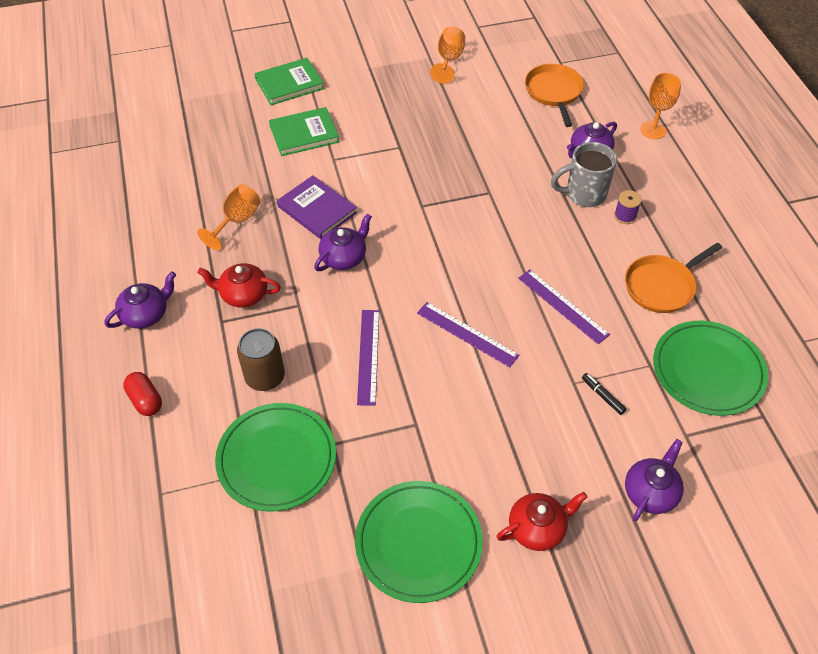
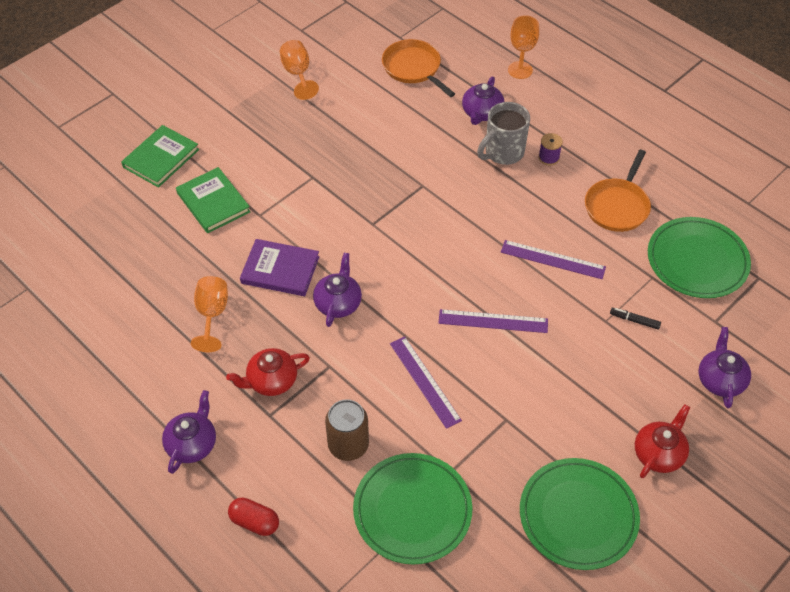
camera: 30 degrees left, 0 degrees up
green book [269,107,339,156] -> green book turned 75 degrees counterclockwise [176,167,250,233]

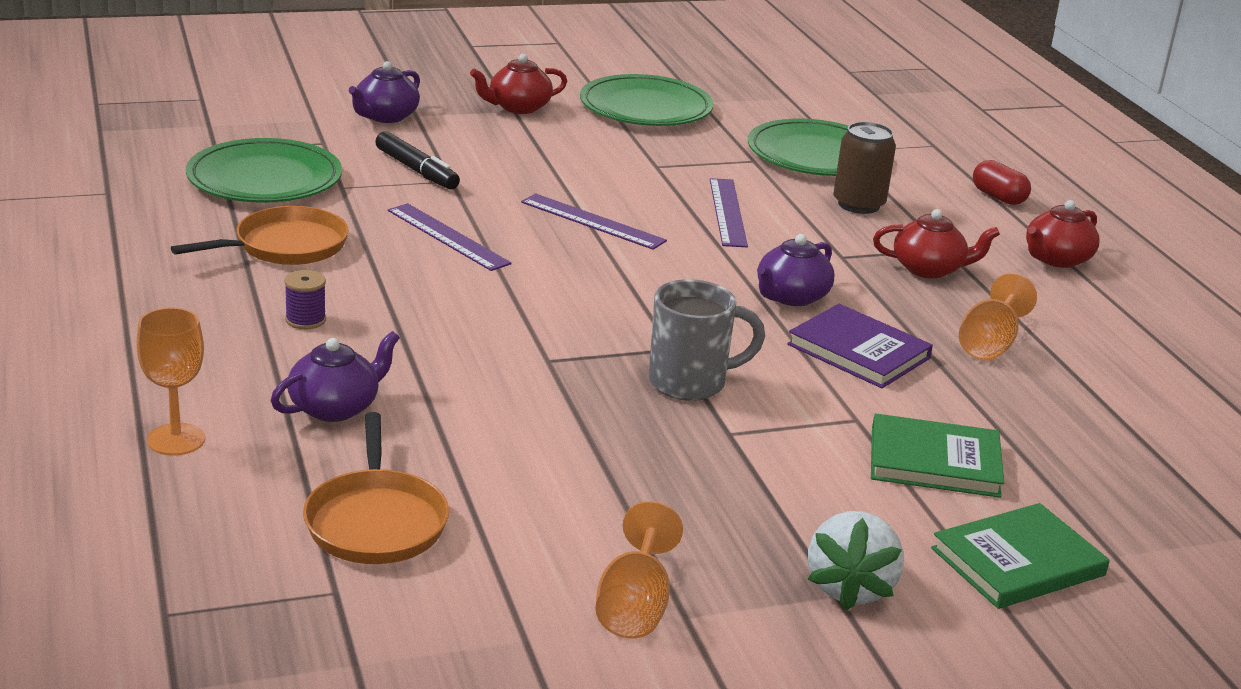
camera: 155 degrees left, 25 degrees down
purple teapot [162,390,216,474] -> red teapot [1026,200,1100,268]
green book [176,167,250,233] -> green book turned 75 degrees counterclockwise [871,413,1004,498]
grey mug [477,102,530,165] -> grey mug moved to [649,279,765,401]
black marker [610,308,661,330] -> black marker [375,131,460,189], size x1.71
none -> white strawberry [808,511,904,611]

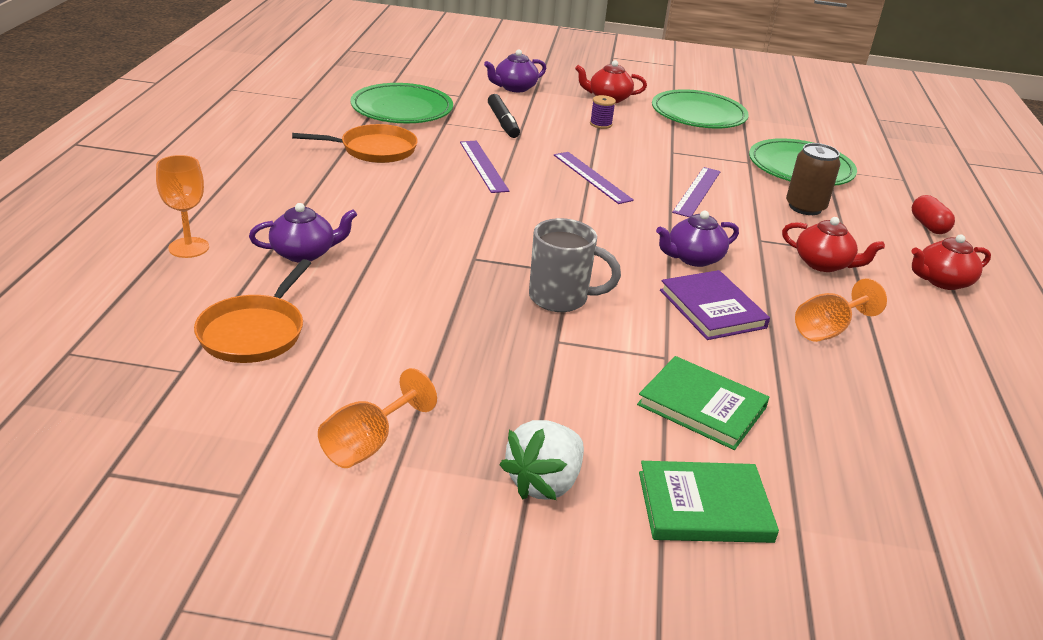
camera: 25 degrees right, 5 degrees up
purple spool [284,270,326,329] -> purple spool moved to [590,95,616,129]

